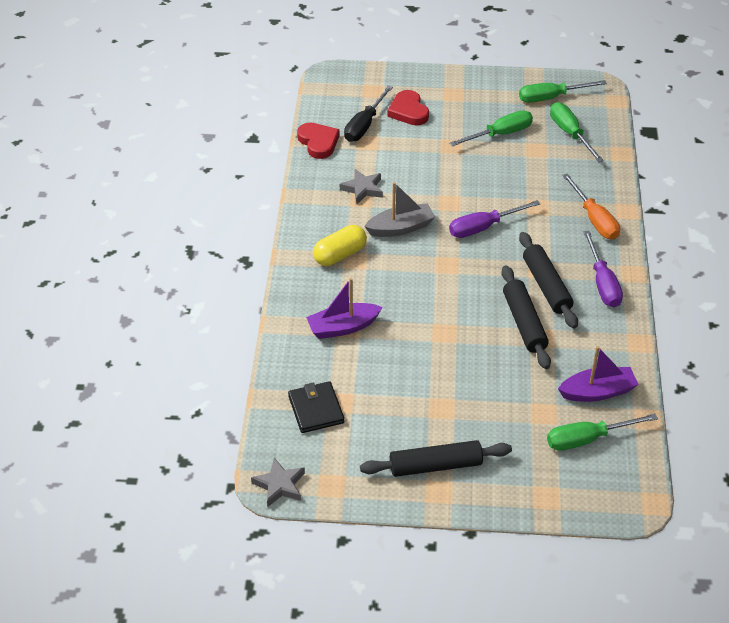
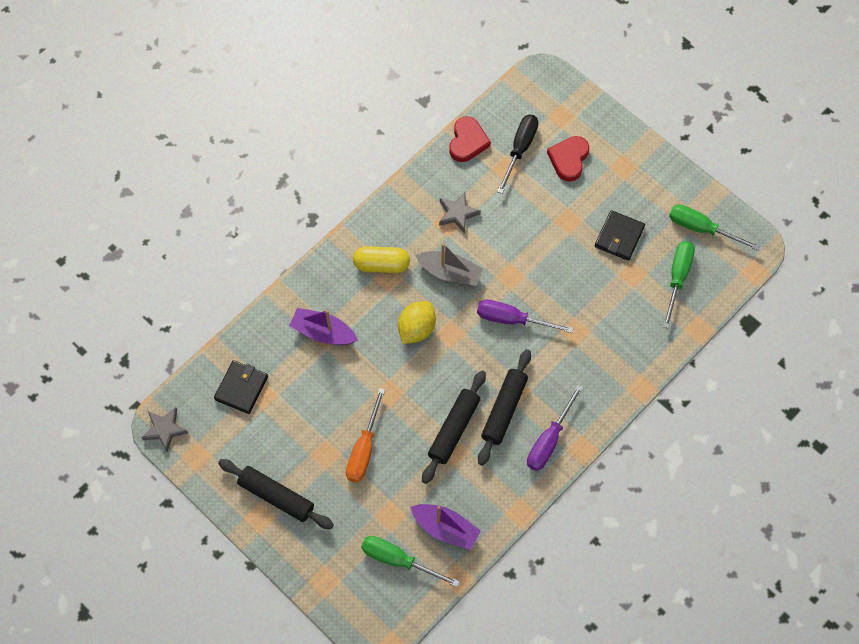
camera: 40 degrees right, 20 degrees up
black screwdriver [344,85,393,142] -> black screwdriver turned 135 degrees clockwise [497,115,538,194]
green screwdriver [449,110,533,146] -> black wallet [595,210,645,261]
orange screwdriver [562,173,620,240] -> orange screwdriver moved to [346,388,385,483]
none -> yellow lemon [398,301,436,344]

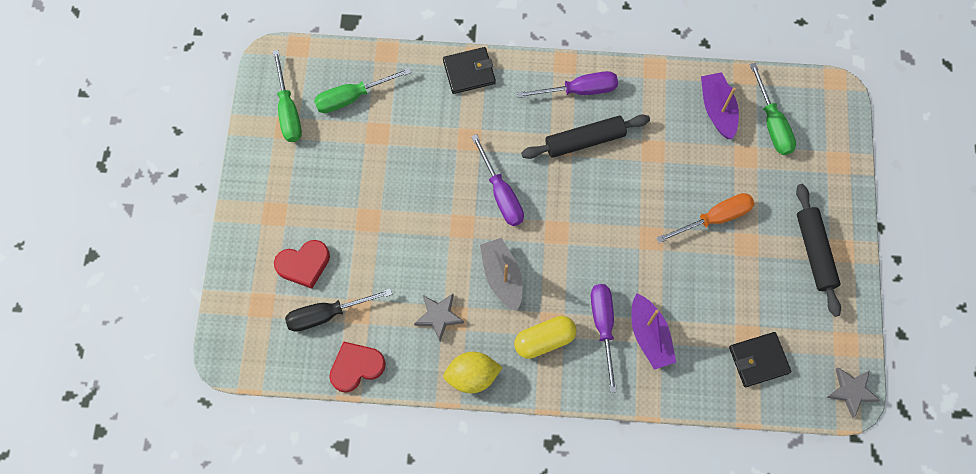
camera: 130 degrees left, 5 degrees up
yellow capsule [353,246,410,273] -> yellow capsule turned 75 degrees counterclockwise [514,316,576,359]
yellow lemon [398,301,436,344] -> yellow lemon moved to [443,352,503,393]
black rolling pin [422,370,486,484] -> none
black wallet [595,210,645,261] -> black wallet moved to [443,47,496,94]
none -> purple screwdriver [591,284,617,393]

